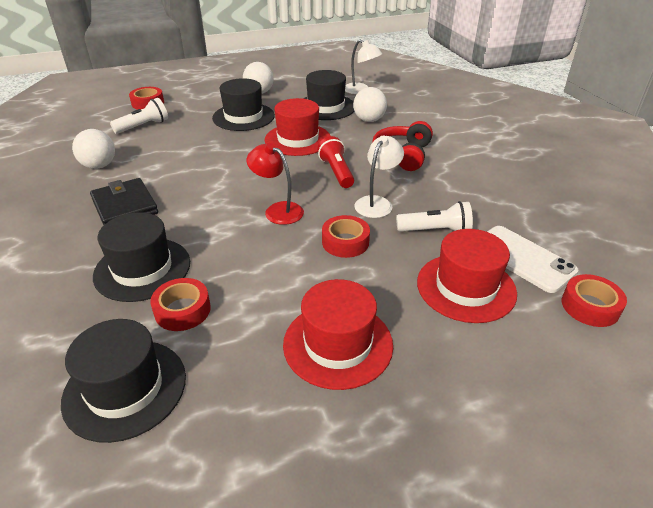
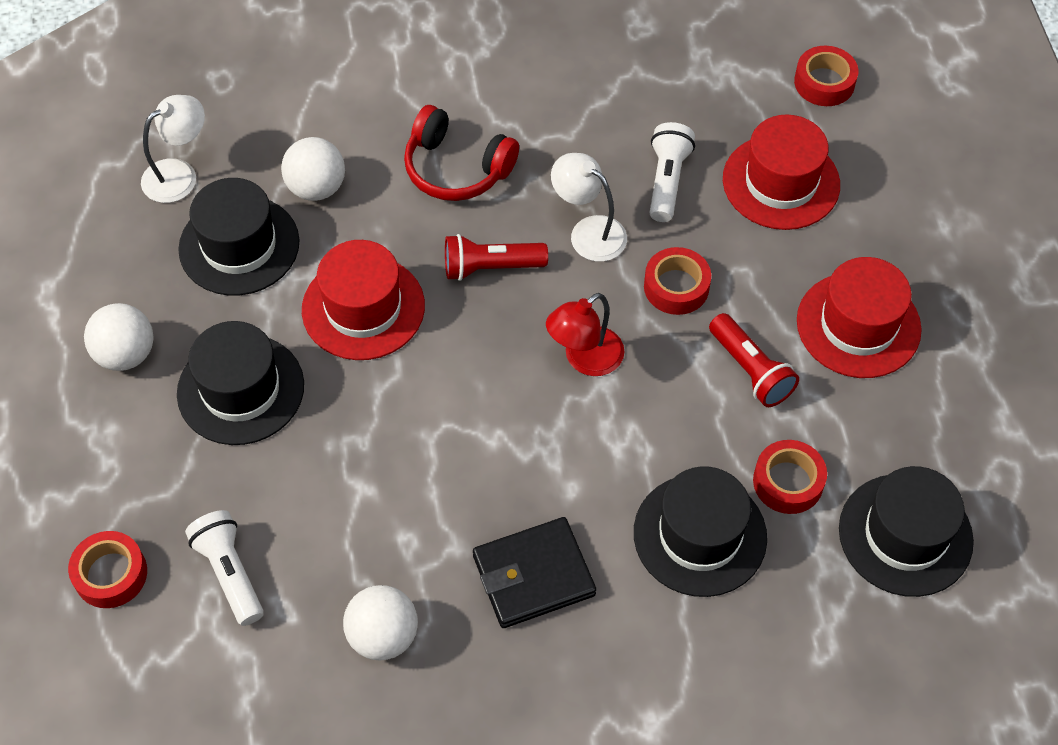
camera: 80 degrees left, 20 degrees up
white phone [487,226,578,293] -> none
none -> red flashlight [709,313,799,407]

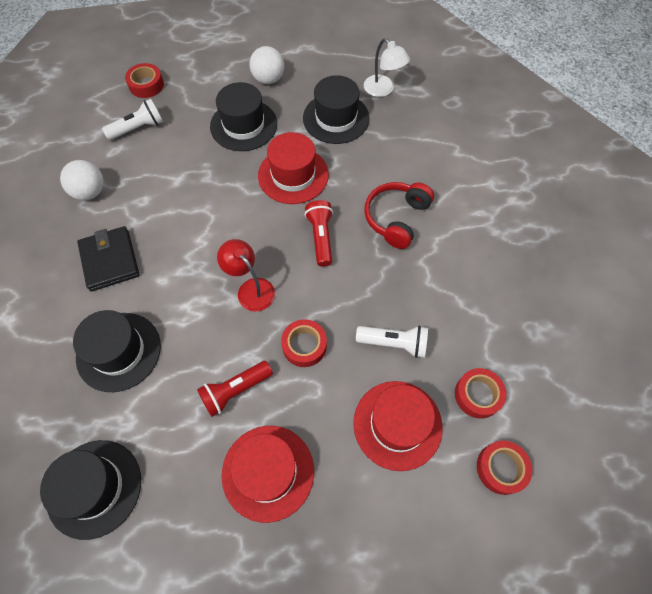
camera: 90 degrees right, 5 degrees up
white ball [281,137,345,201] -> none
white lamp [551,153,627,262] -> none
red tape [753,440,827,514] -> red tape moved to [455,368,506,419]

